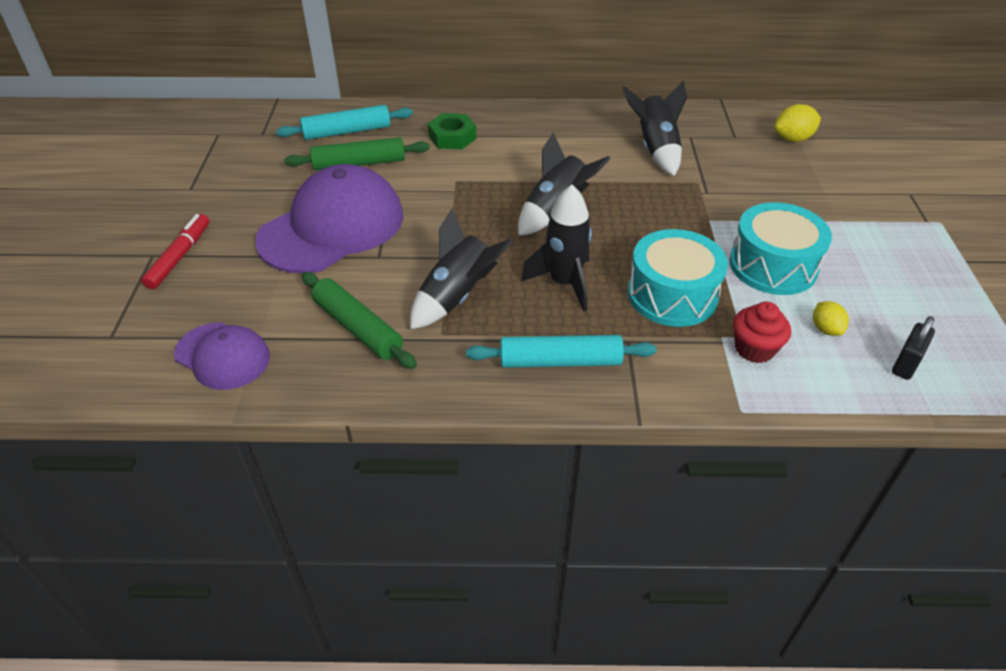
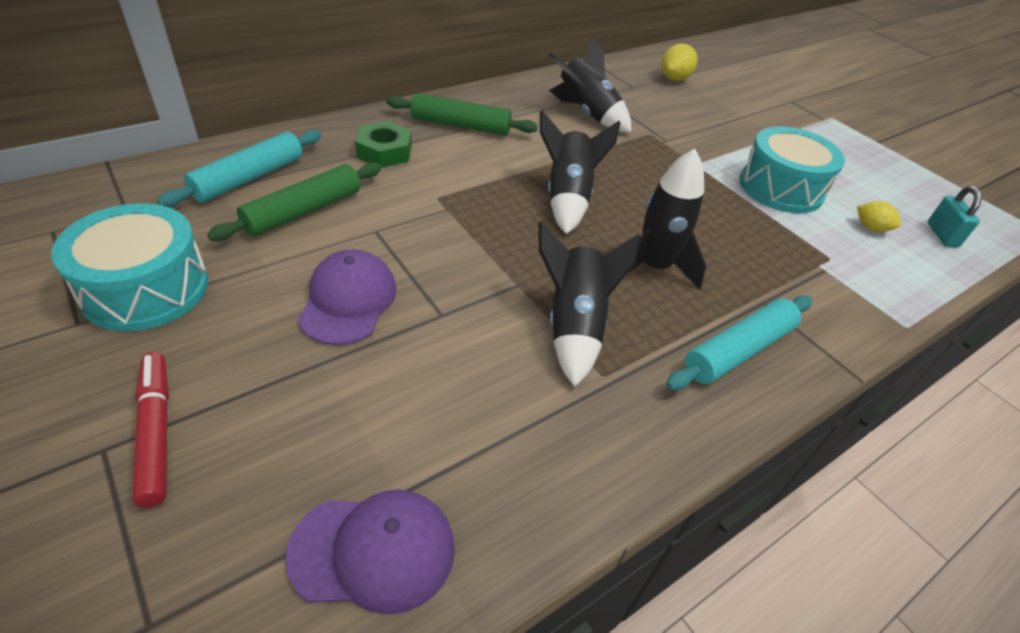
camera: 40 degrees left, 0 degrees up
purple cap [255,164,404,273] -> purple cap [298,249,397,345], size x0.55
green rolling pin [302,272,417,369] -> green rolling pin moved to [386,93,538,136]
turquoise drum [628,229,728,327] -> turquoise drum moved to [51,203,208,331]
red cupcake [733,302,791,363] -> none
black padlock [892,316,935,380] -> turquoise padlock [928,186,982,247]

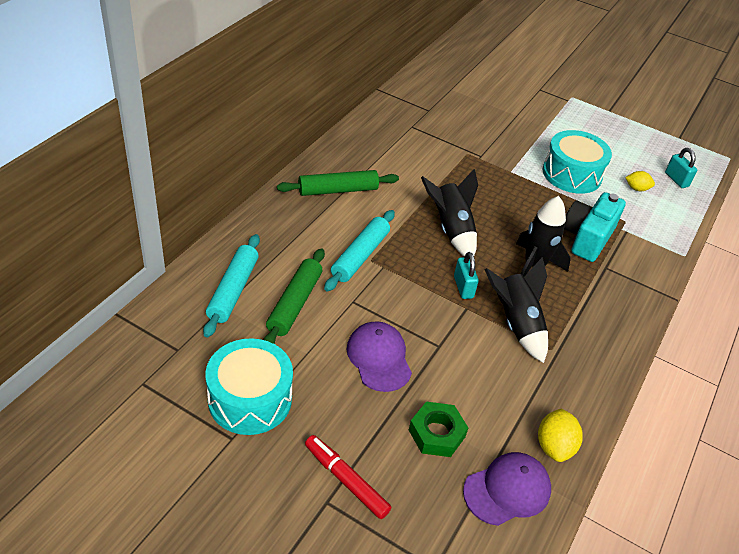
camera: 25 degrees left, 0 degrees up
green nut [355,121,412,168] -> green nut moved to [409,402,468,457]
black rocket [549,38,631,133] -> none
yellow lemon [661,43,698,81] -> yellow lemon moved to [538,409,583,462]
turquoise rolling pin [666,295,812,390] -> turquoise rolling pin moved to [324,210,395,291]
none -> turquoise padlock [454,252,479,299]
none -> turquoise camera [564,192,626,262]

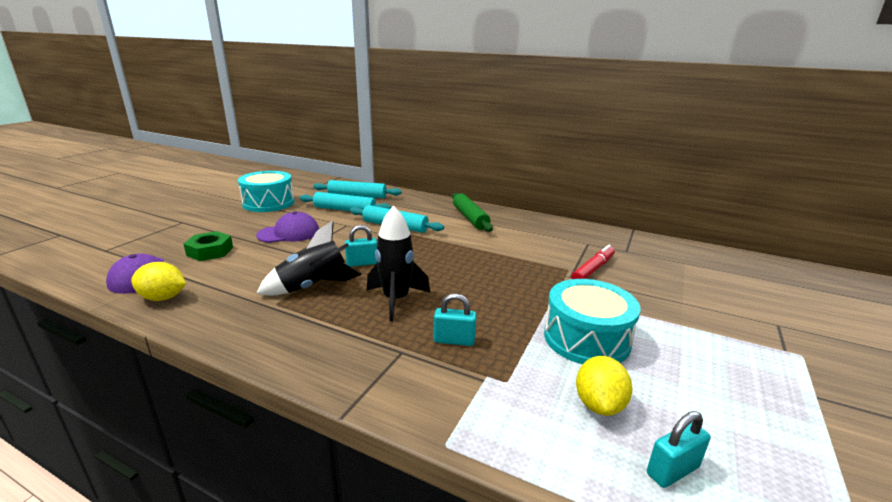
camera: 90 degrees right, 20 degrees down
green rolling pin [263,248,325,344] -> turquoise rolling pin [300,192,391,211]
red marker [305,435,391,519] -> red marker moved to [571,245,615,279]
black rocket [421,169,478,257] -> none
turquoise camera [564,192,626,262] -> turquoise padlock [434,293,477,346]
yellow lemon [625,171,655,191] -> yellow lemon [576,356,632,416], size x1.52

